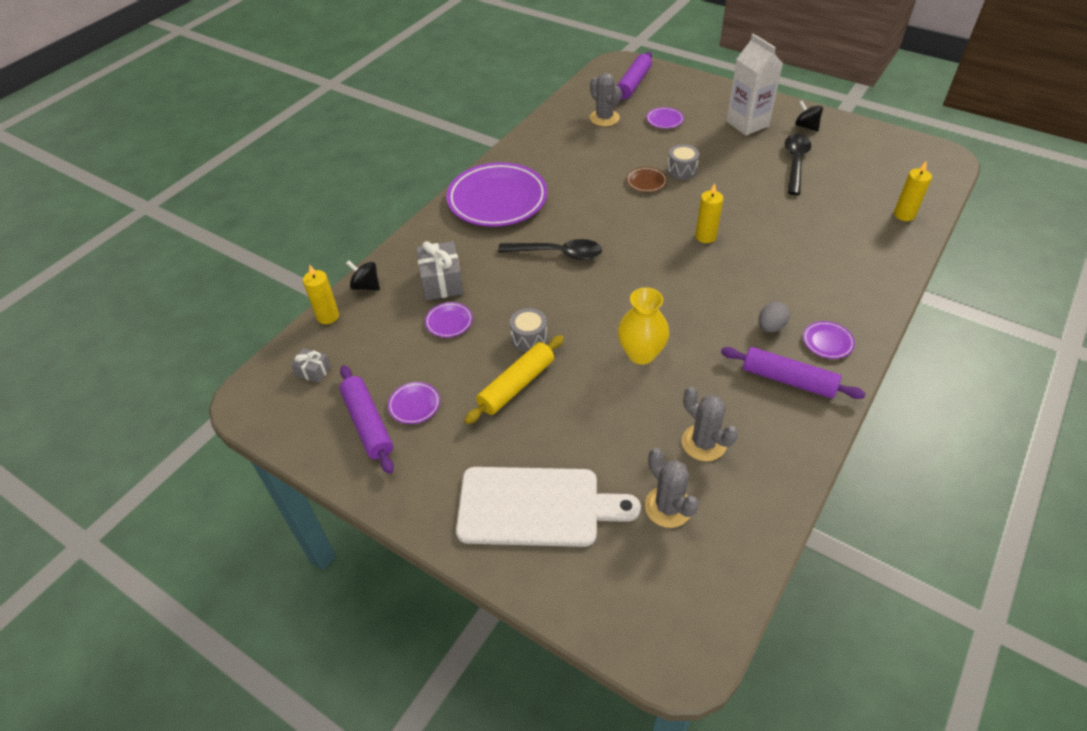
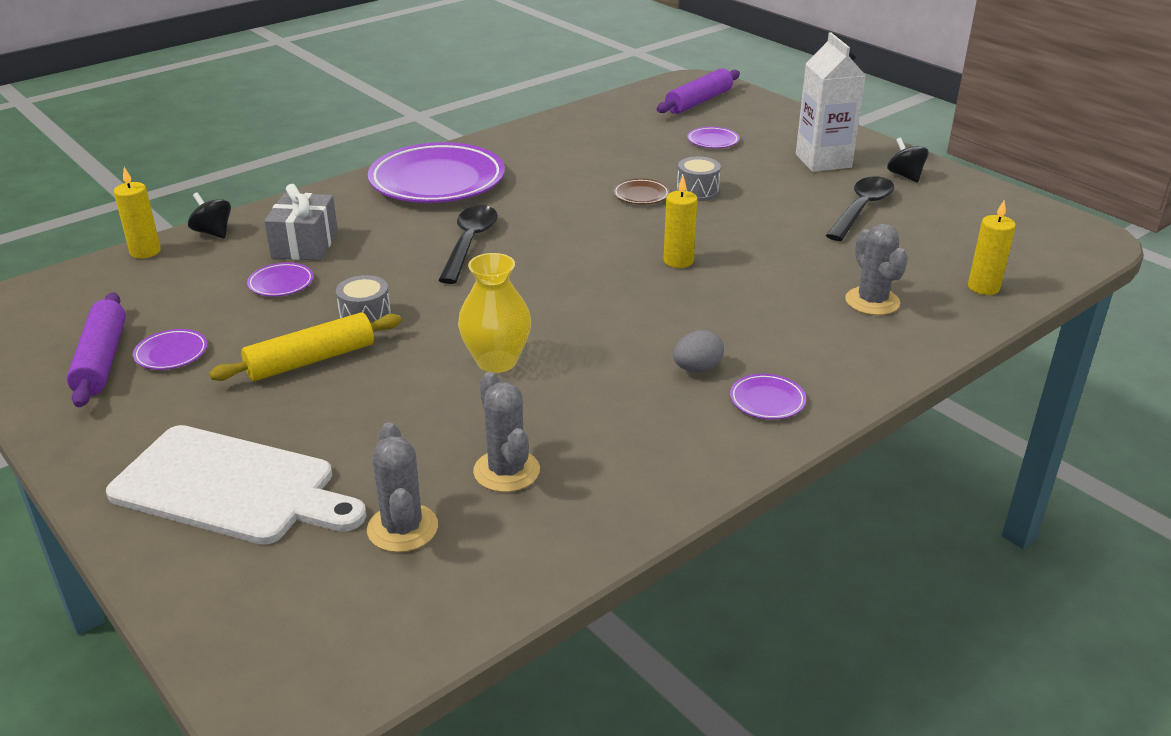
camera: 15 degrees right, 15 degrees down
grey gift [291,348,331,383] -> none
black spoon [498,239,602,260] -> black spoon turned 105 degrees counterclockwise [438,205,498,284]
grey cactus [590,73,622,126] -> grey cactus moved to [845,224,908,315]
purple rolling pin [721,347,866,399] -> none

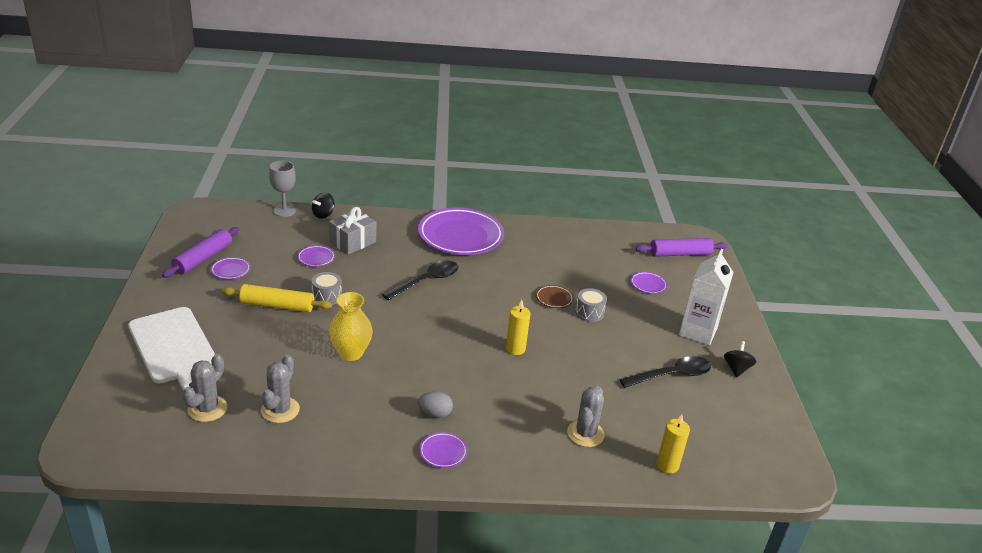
camera: 35 degrees right, 0 degrees up
yellow candle [114,167,161,259] -> grey goblet [269,161,296,217]
black spinning top [188,192,231,238] -> black spinning top turned 135 degrees counterclockwise [312,192,335,219]

